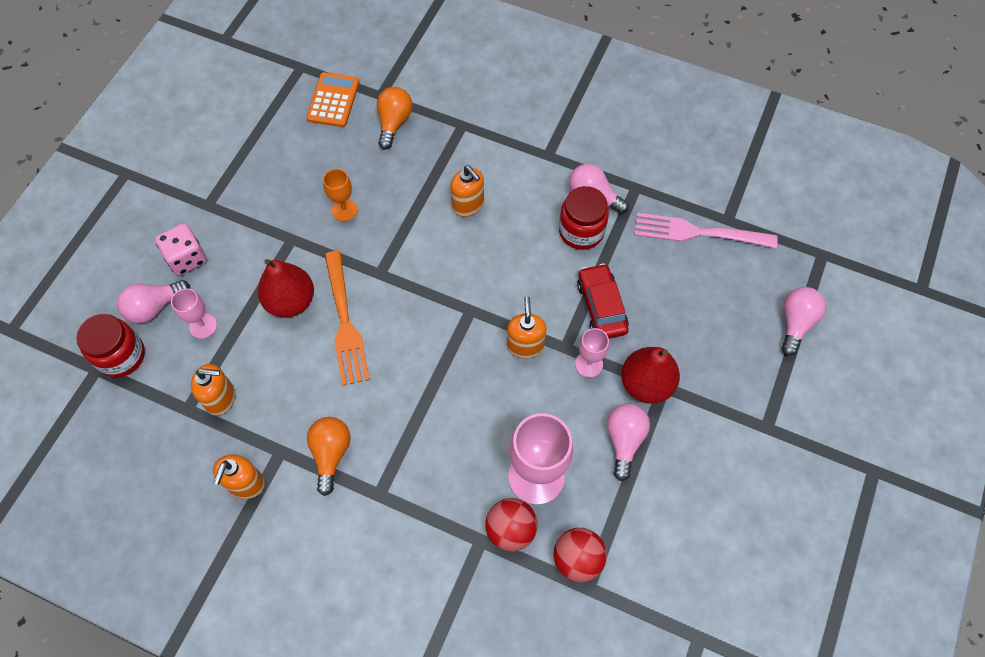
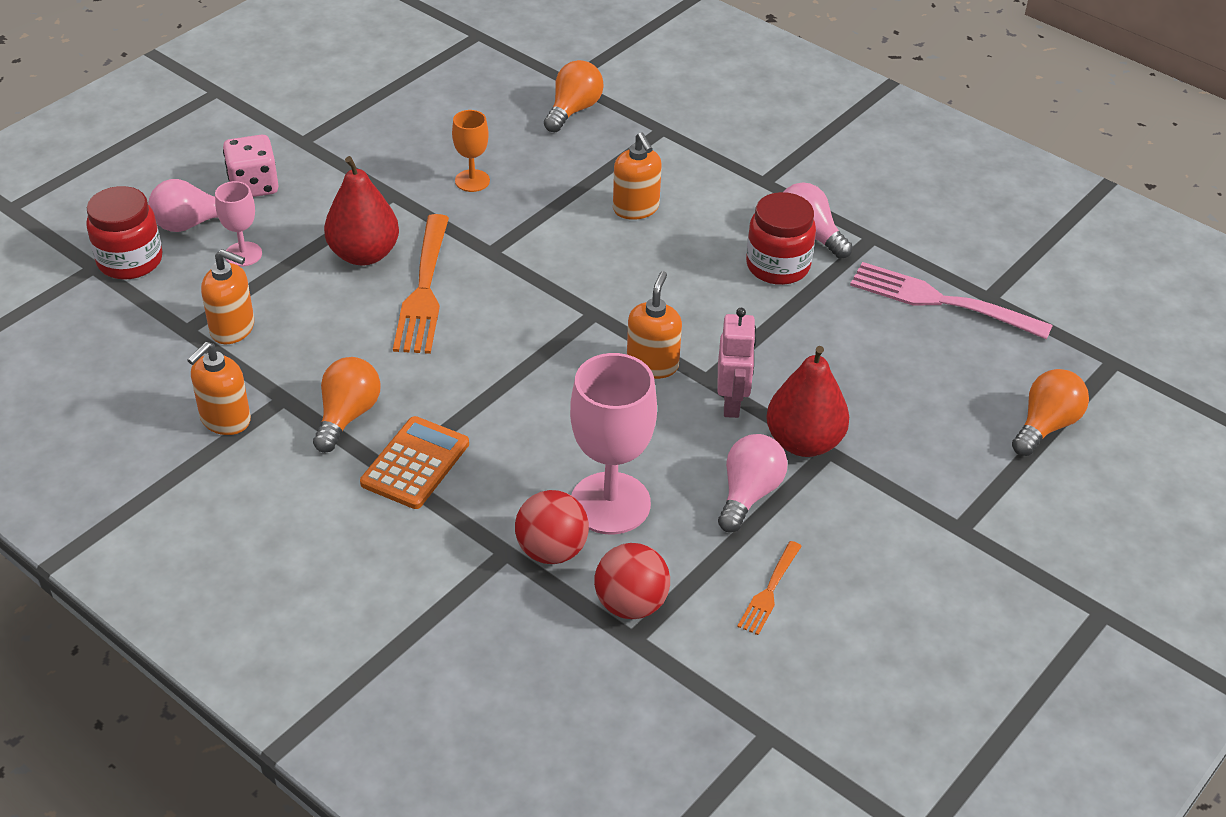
camera: 15 degrees right, 20 degrees down
orange calculator [306,72,359,127] -> orange calculator moved to [360,416,469,509]
pink goblet [575,328,609,377] -> pink robot [717,308,756,418]
red car [577,263,629,339] -> none
pink light bulb [782,287,826,356] -> orange light bulb [1012,369,1089,456]
none -> orange fork [737,541,802,635]

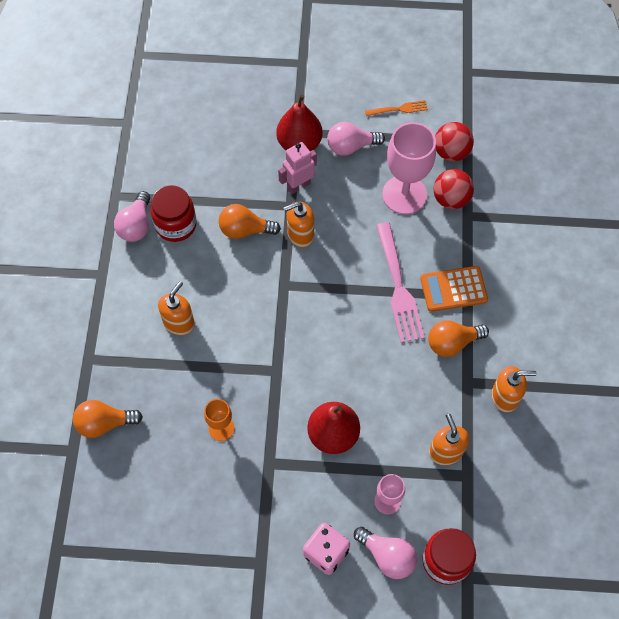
camera: 125 degrees left, 20 degrees up
orange fork [393,214,449,354] -> none
pink fork [850,262,1053,340] -> pink fork moved to [376,222,425,343]
orange light bulb [1012,369,1089,456] -> orange light bulb moved to [219,204,281,239]

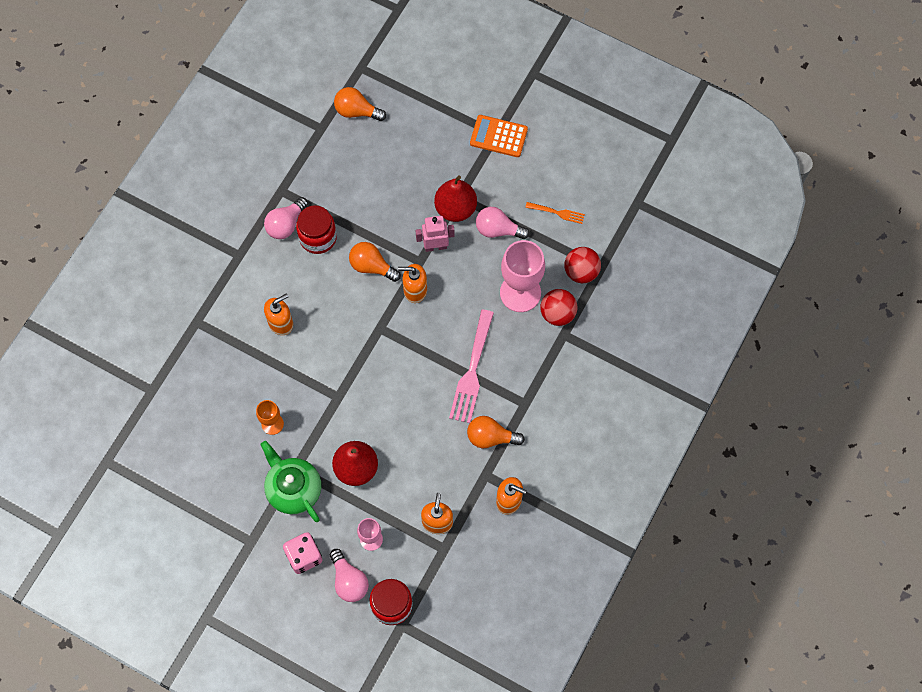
camera: 25 degrees right, 5 degrees up
orange light bulb [73,400,143,438] -> orange light bulb moved to [334,87,386,121]
orange calculator [420,266,488,312] -> orange calculator moved to [470,115,528,157]
none -> green teapot [261,441,321,522]

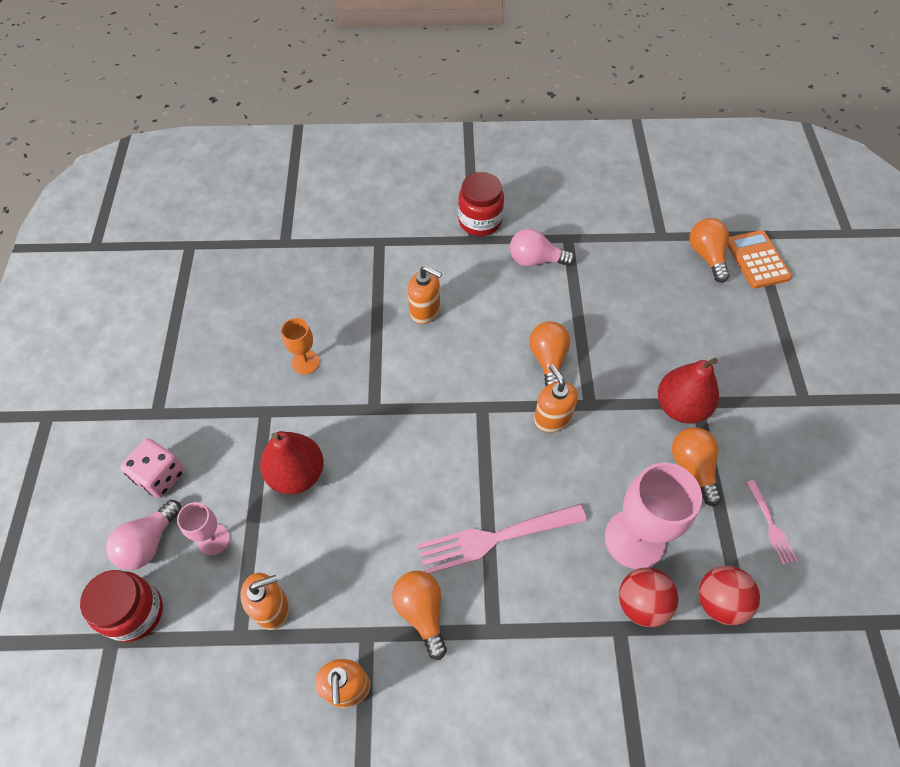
camera: 60 degrees right, 10 degrees down
green teapot [261,441,321,522] -> none
red jar [296,205,337,254] -> red jar moved to [458,172,504,236]
pink robot [416,216,454,252] -> none
orange calculator [470,115,528,157] -> orange calculator moved to [727,230,792,289]
pink light bulb [476,207,530,239] -> orange light bulb [672,427,722,507]
orange fork [525,202,585,224] -> pink fork [746,480,798,565]

